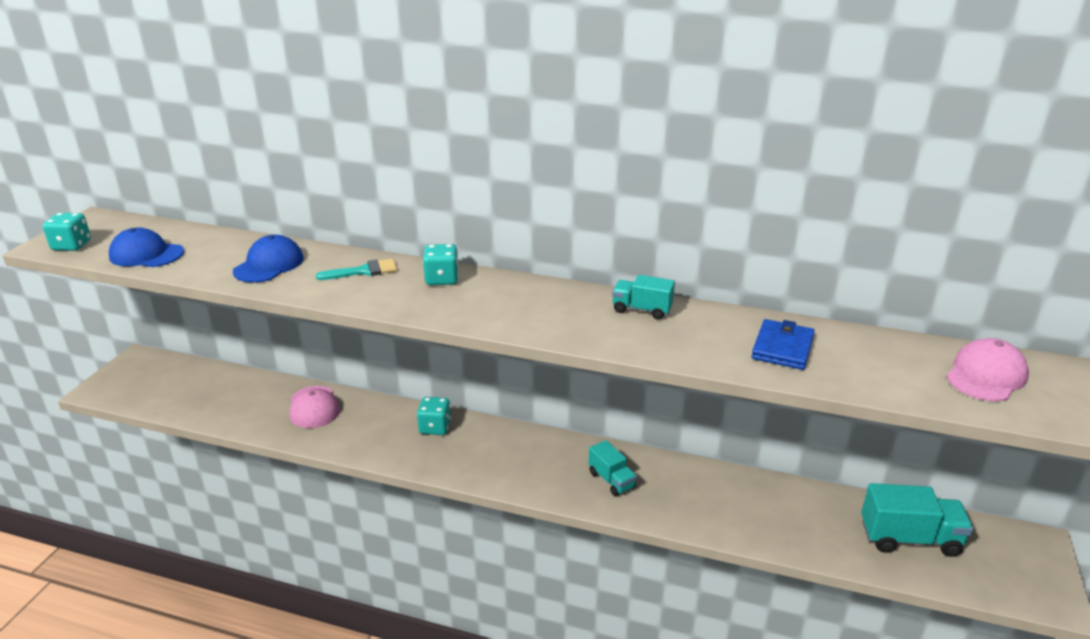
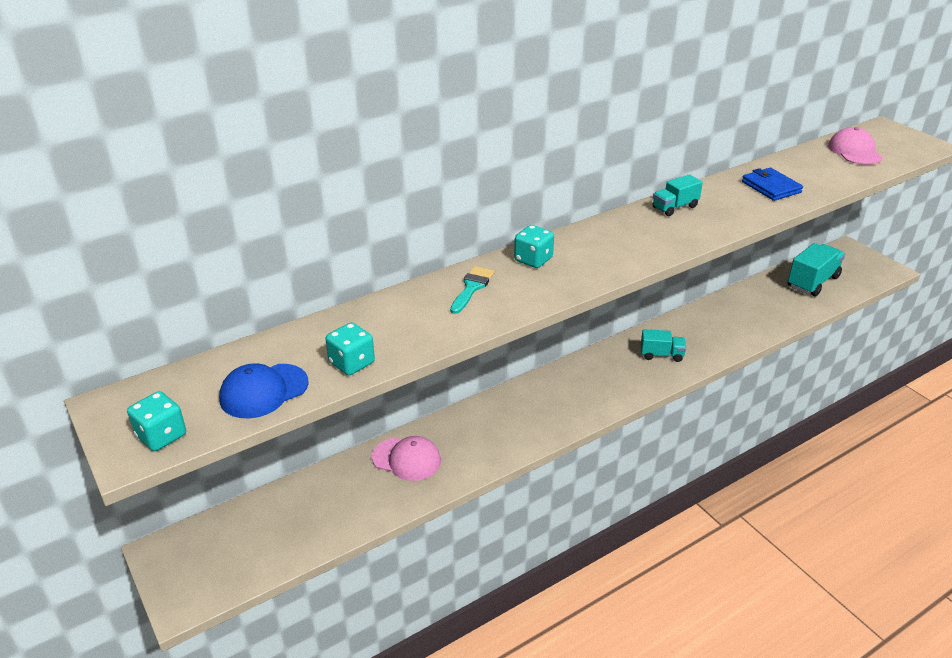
camera: 50 degrees left, 5 degrees up
blue cap [233,235,304,283] -> none
turquoise dice [417,397,451,435] -> turquoise dice moved to [325,322,375,375]

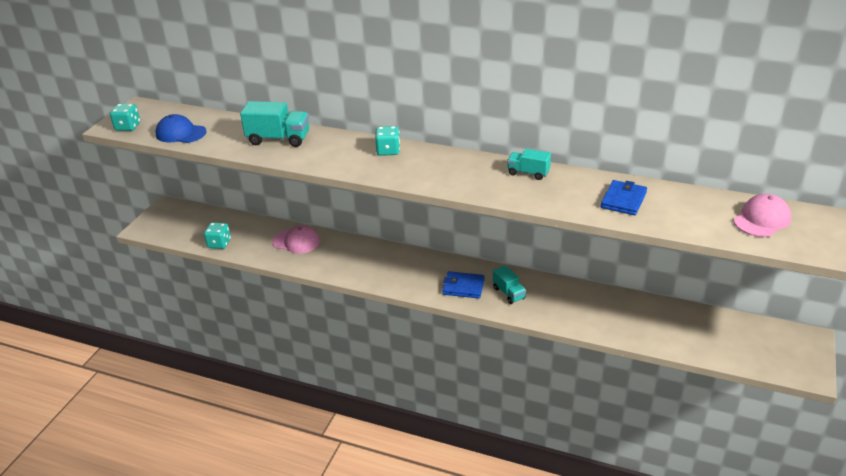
camera: 55 degrees right, 0 degrees up
turquoise dice [325,322,375,375] -> turquoise dice moved to [204,222,231,249]
pink cap [372,436,441,481] -> pink cap turned 60 degrees counterclockwise [272,226,320,254]
turquoise brush [450,266,494,314] -> none
turquoise truck [788,243,845,296] -> turquoise truck moved to [240,101,309,147]
none -> blue wallet [442,271,485,298]

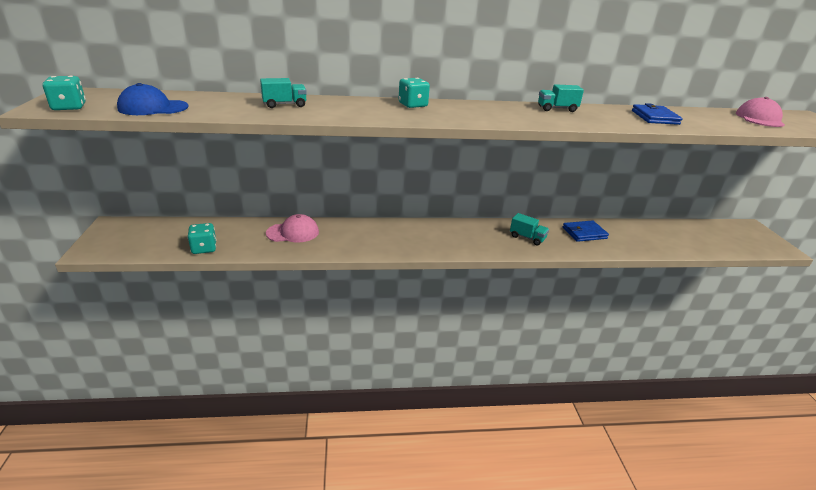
camera: 30 degrees left, 5 degrees down
turquoise truck [240,101,309,147] -> turquoise truck [260,78,307,108], size x0.60
blue wallet [442,271,485,298] -> blue wallet moved to [563,221,609,242]

